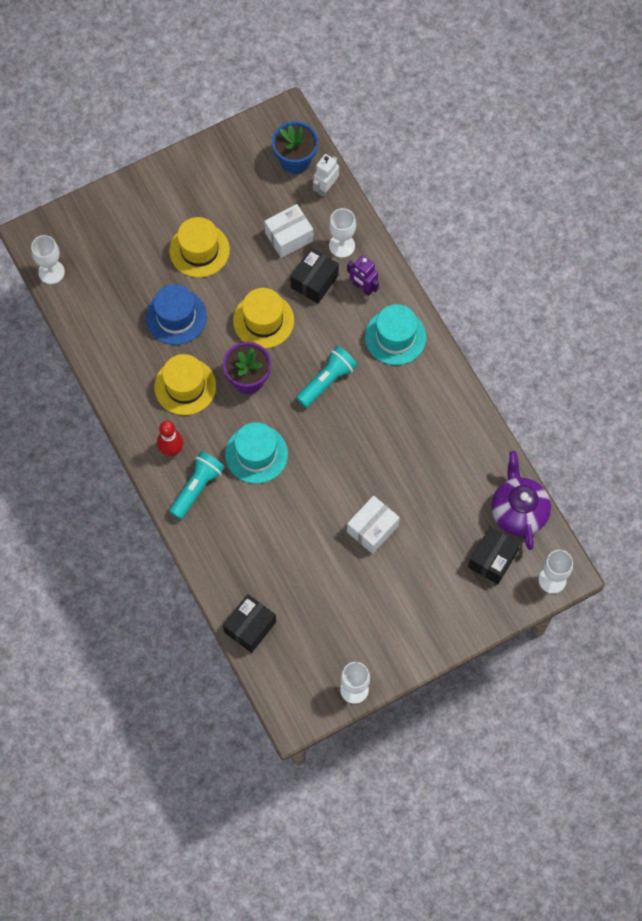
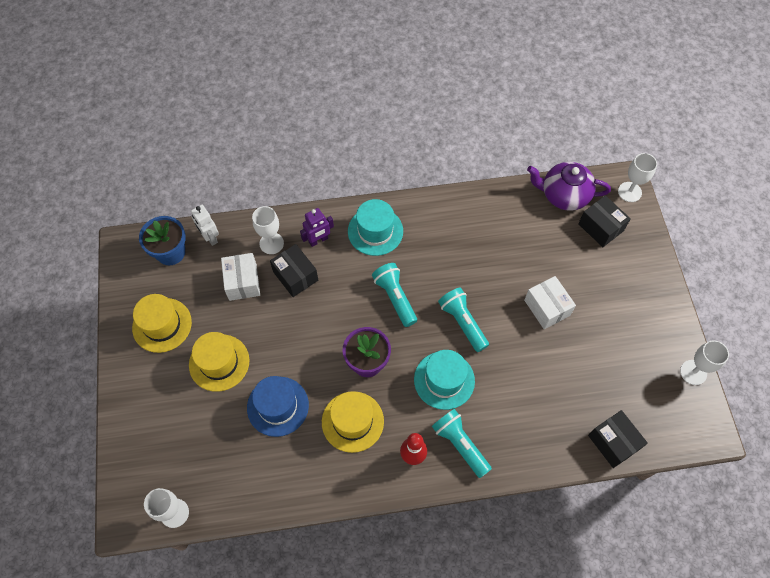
camera: 70 degrees left, 5 degrees down
yellow hat [233,288,294,348] -> yellow hat moved to [132,294,192,353]
none -> turquoise flashlight [438,288,489,352]

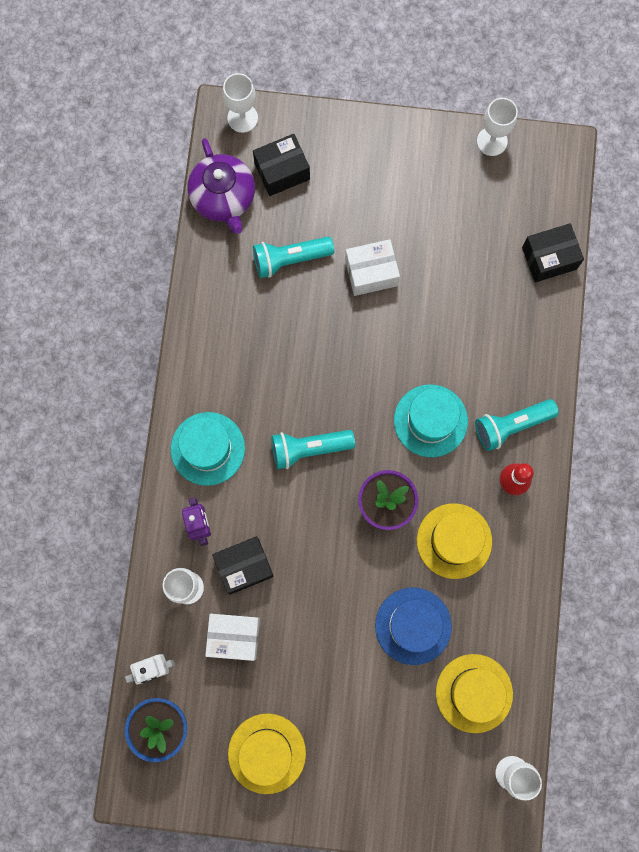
camera: 75 degrees left, 15 degrees up
yellow hat [189,332,249,392] -> yellow hat moved to [436,654,513,733]
turquoise flashlight [438,288,489,352] -> turquoise flashlight moved to [253,237,334,278]
purple teapot [527,162,611,211] -> purple teapot turned 45 degrees counterclockwise [188,138,255,234]

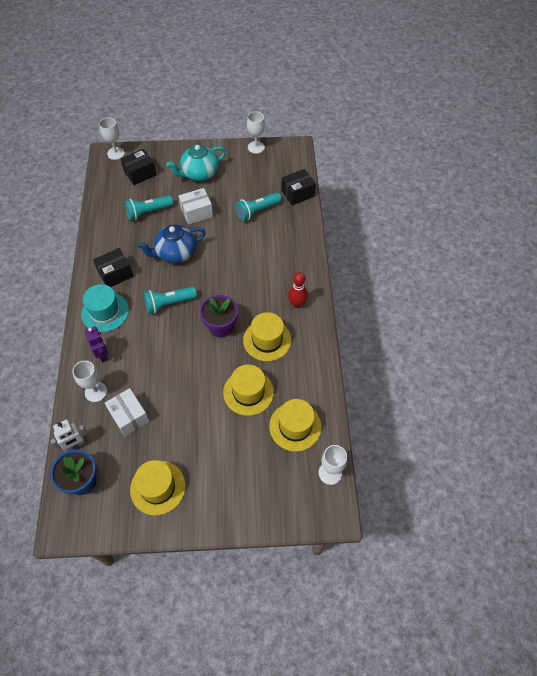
camera: 10 degrees left, 20 degrees down
purple teapot [188,138,255,234] -> none
white box [205,614,260,661] -> white box turned 60 degrees clockwise [105,388,150,437]
black box [212,536,274,595] -> black box moved to [93,248,133,287]
blue hat [375,588,452,665] -> yellow hat [223,364,274,416]
turquoise hat [394,384,468,457] -> none
turquoise flashlight [475,399,559,451] -> turquoise flashlight moved to [235,192,282,221]
none -> blue teapot [137,225,206,263]
none -> turquoise teapot [167,145,226,181]

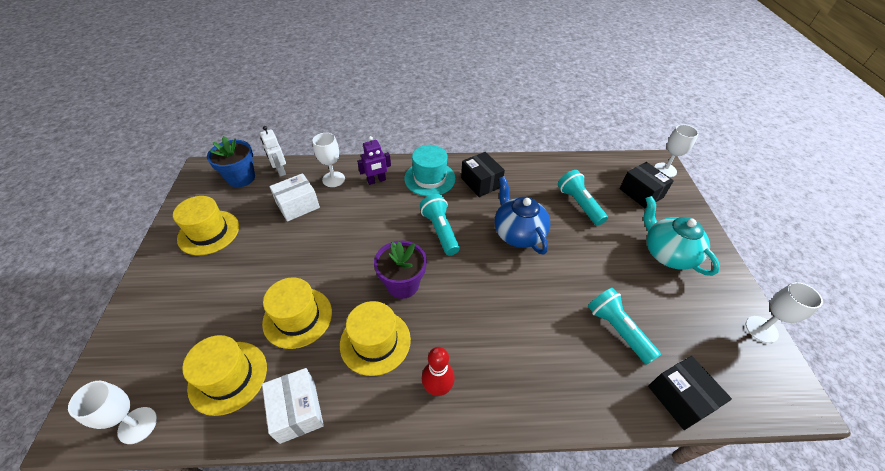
camera: 90 degrees right, 10 degrees down
white box [179,188,213,224] -> white box moved to [262,368,324,444]

